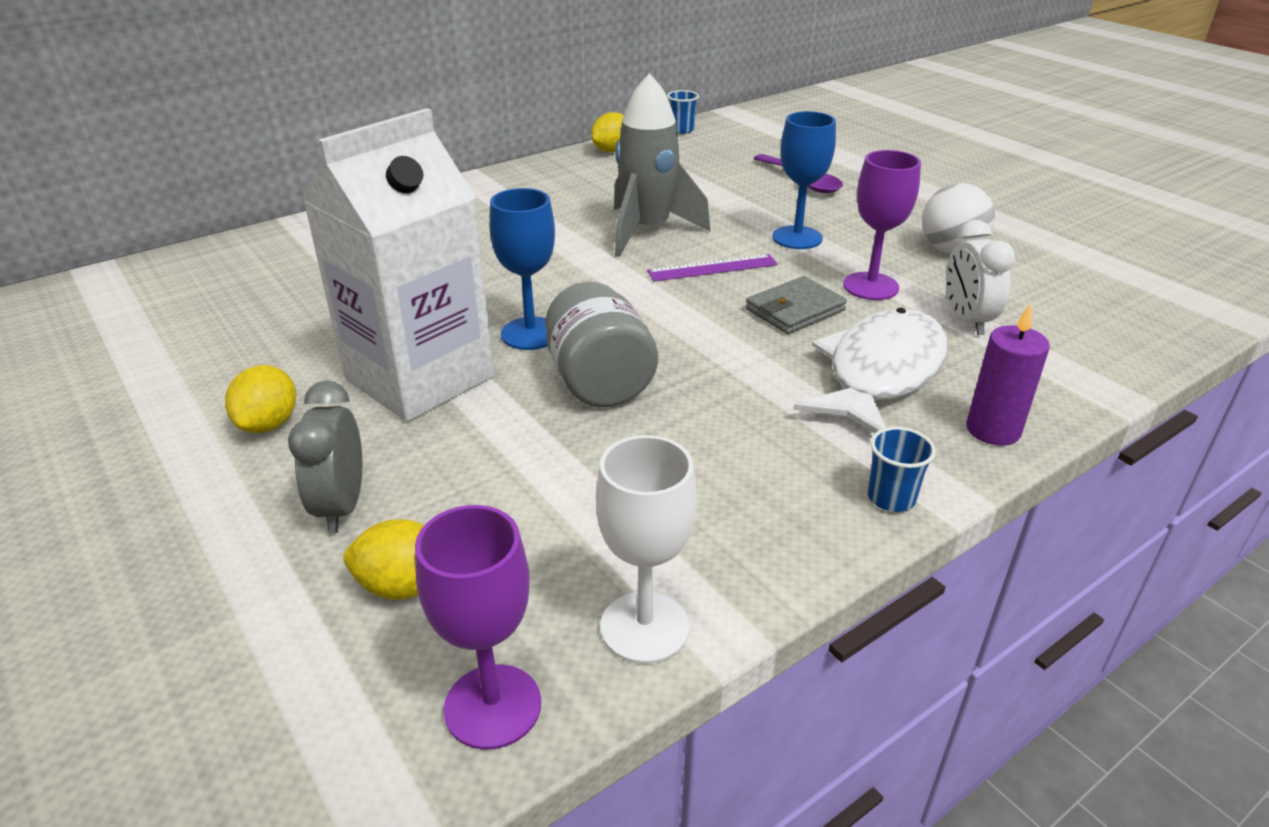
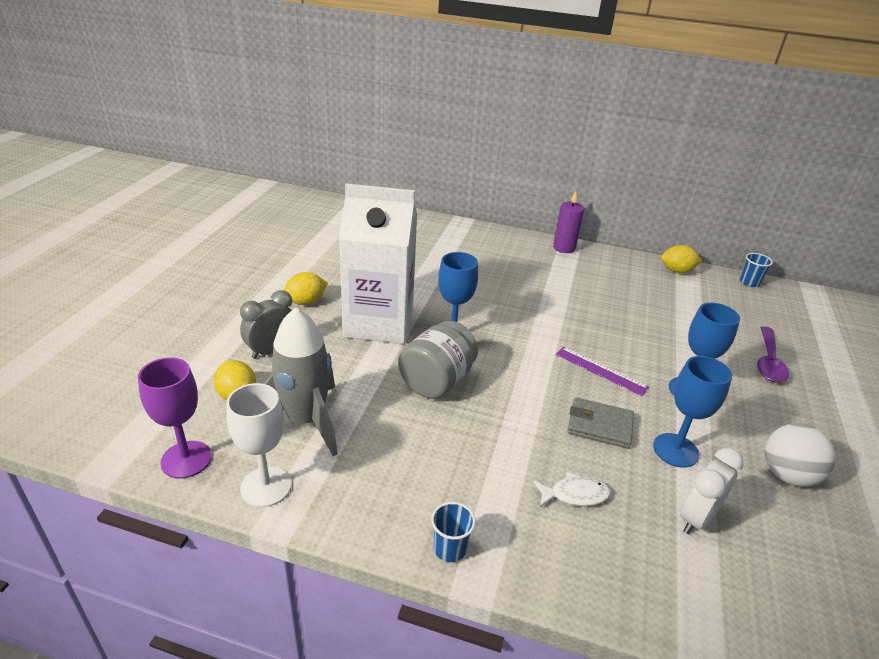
camera: 50 degrees right, 0 degrees up
grey rocket [614,73,711,257] -> grey rocket moved to [264,307,338,456]
white fish [793,308,948,433] -> white fish [533,472,611,507], size x0.45
purple goblet [843,150,921,300] -> blue goblet [653,356,732,468]
purple candle [966,304,1050,446] -> purple candle moved to [553,191,584,253]

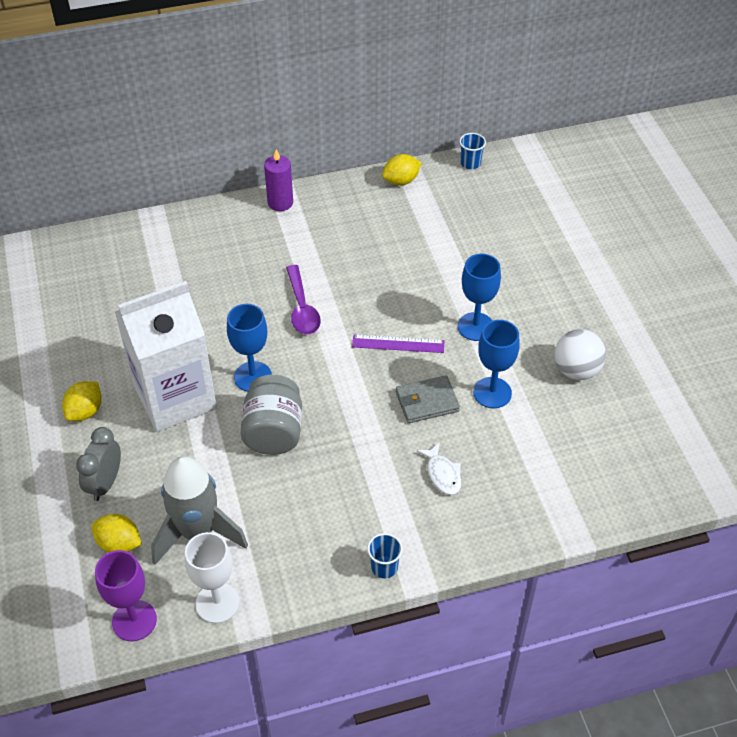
camera: 30 degrees left, 15 degrees up
white fish [533,472,611,507] -> white fish turned 105 degrees clockwise [416,442,462,495]
white clock [680,448,743,534] -> none
purple spoon [757,326,789,382] -> purple spoon moved to [286,265,321,334]

